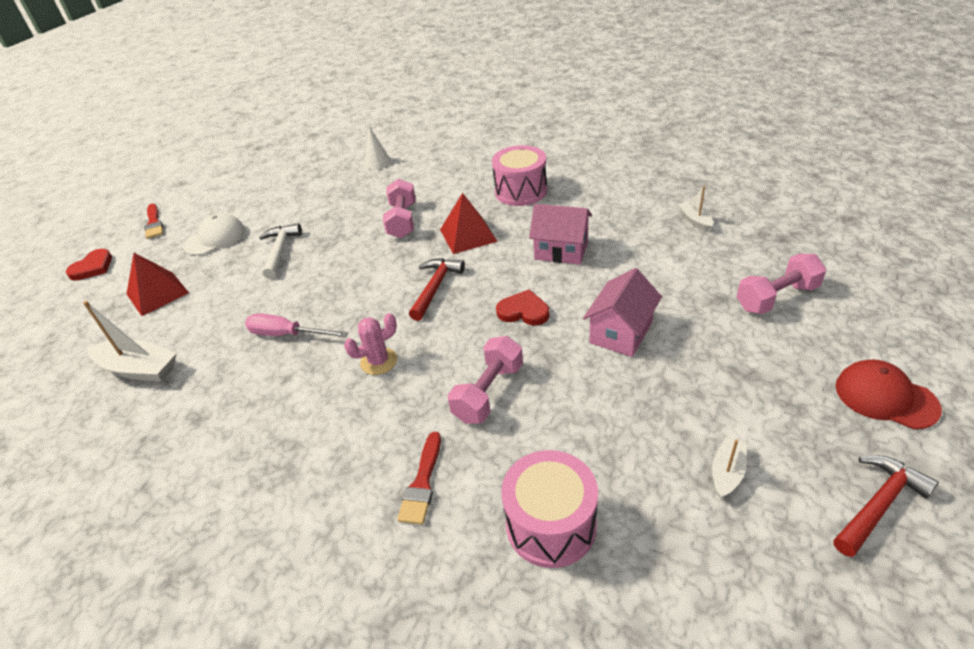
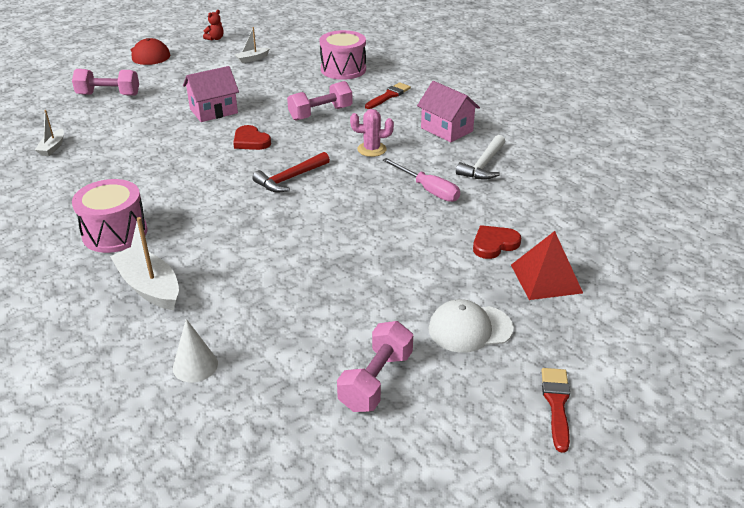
camera: 155 degrees left, 5 degrees down
red heart [66,249,112,281] -> red heart moved to [473,225,521,259]
white boat [83,301,177,382] -> white boat moved to [110,217,179,310]
white hammer [259,223,302,279] -> white hammer moved to [456,135,505,180]
pink dumbbell [383,179,415,238] -> pink dumbbell moved to [337,321,413,412]
red pyramid [440,193,498,254] -> none
pink house [529,204,592,265] -> pink house moved to [417,81,480,143]
red hammer [833,455,939,557] -> red teddy bear [203,10,224,41]

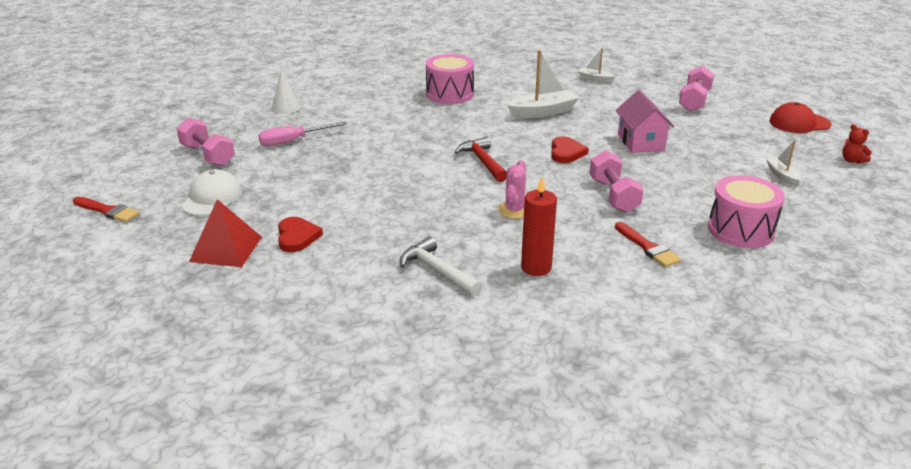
camera: 110 degrees right, 5 degrees down
white boat [110,217,179,310] -> white boat moved to [507,50,579,118]
red heart [233,125,271,150] -> red heart turned 120 degrees clockwise [551,136,589,163]
pink screwdriver [382,158,460,202] -> pink screwdriver moved to [258,121,347,146]
pink house [417,81,480,143] -> red candle [521,177,557,276]

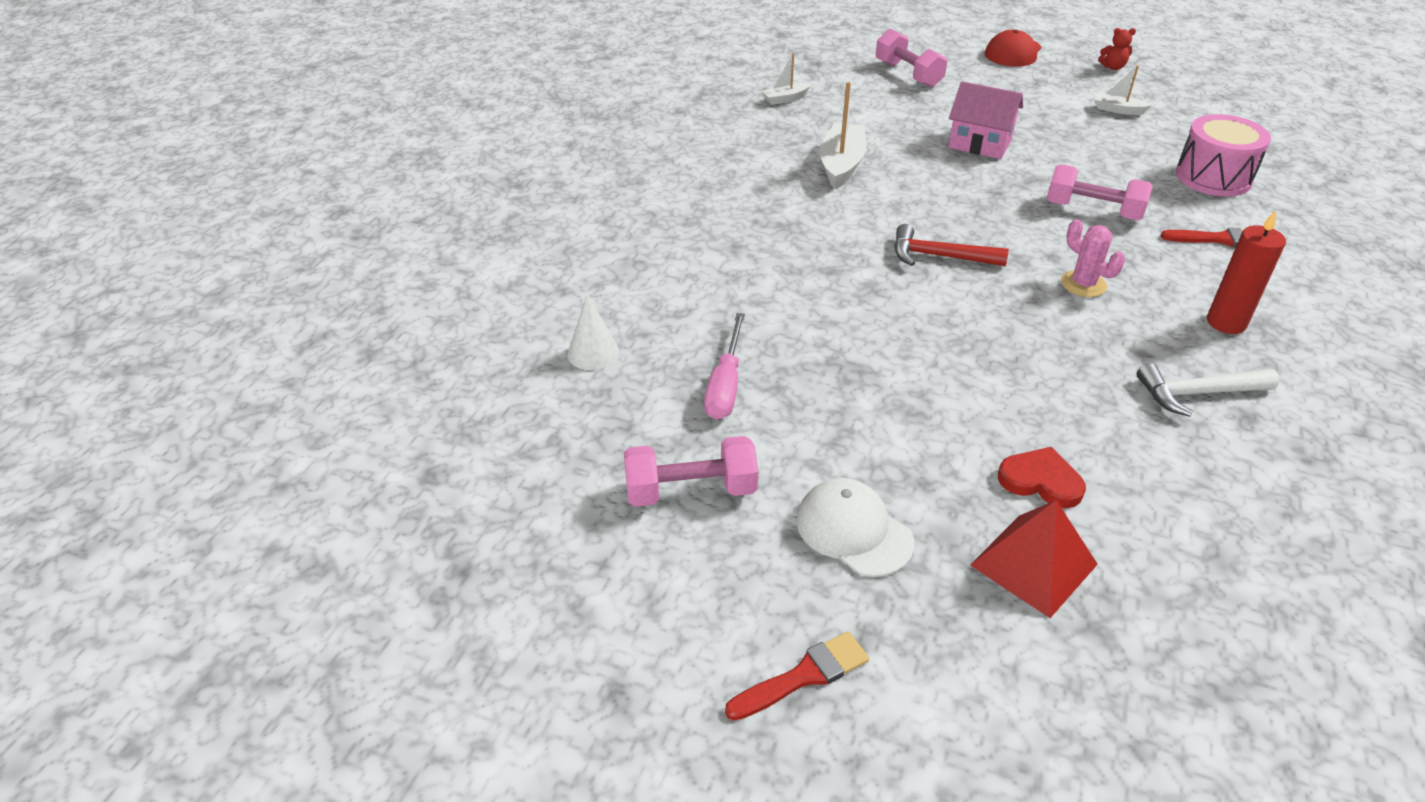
camera: 55 degrees left, 10 degrees up
pink drum [426,54,474,104] -> none
red heart [551,136,589,163] -> none

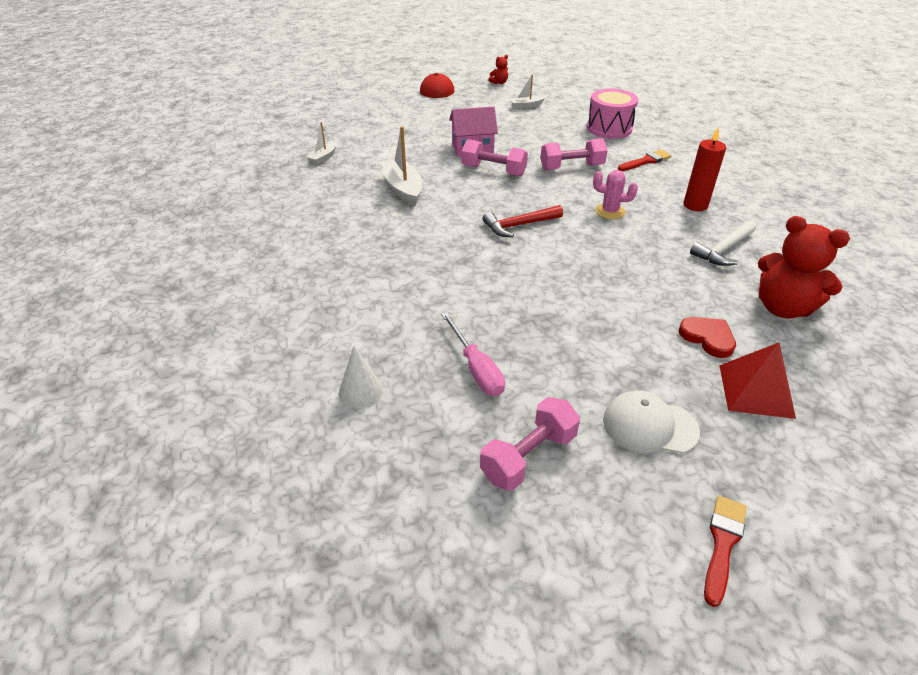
camera: 35 degrees left, 0 degrees up
pink dumbbell [876,28,947,88] -> pink dumbbell moved to [462,139,528,176]
red heart [998,447,1086,508] -> red heart turned 60 degrees clockwise [679,317,736,358]
none -> red teddy bear [758,216,850,319]

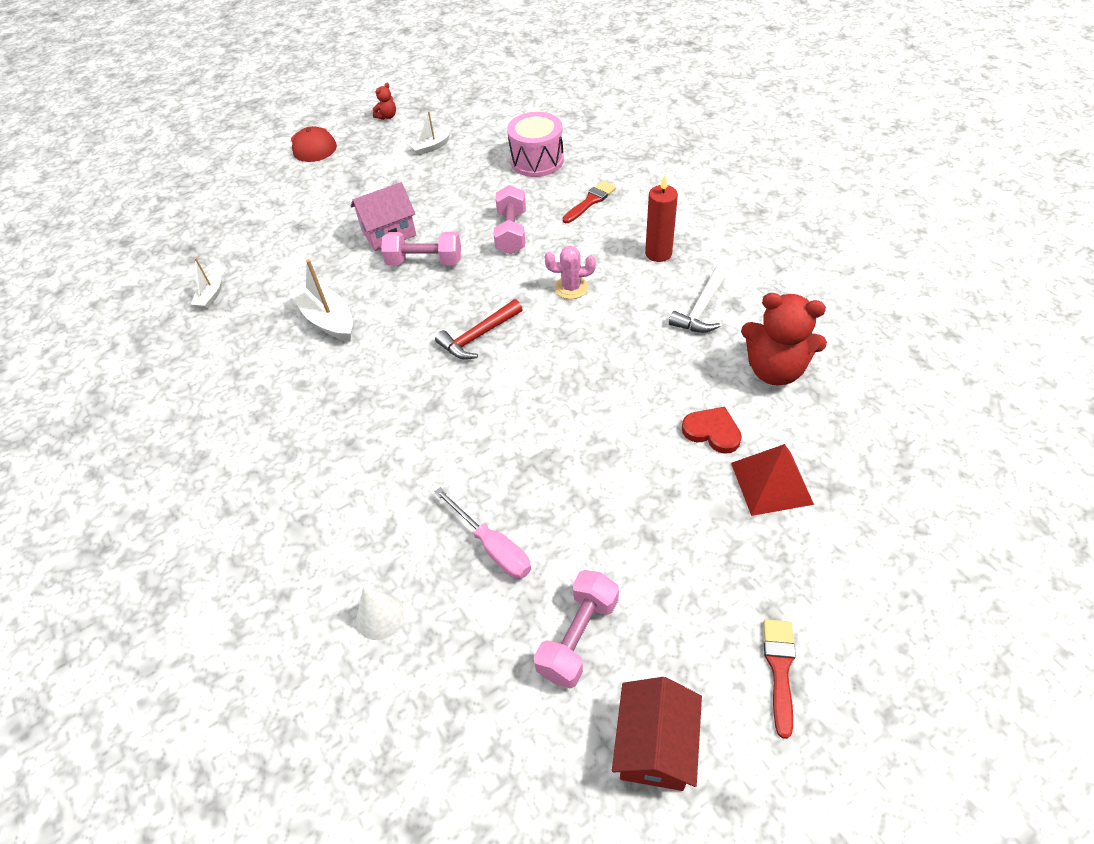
camera: 15 degrees left, 10 degrees up
pink dumbbell [541,138,608,170] -> pink dumbbell turned 60 degrees counterclockwise [493,185,526,254]
white cap [603,391,700,453] -> none
none -> red house [612,677,702,791]

